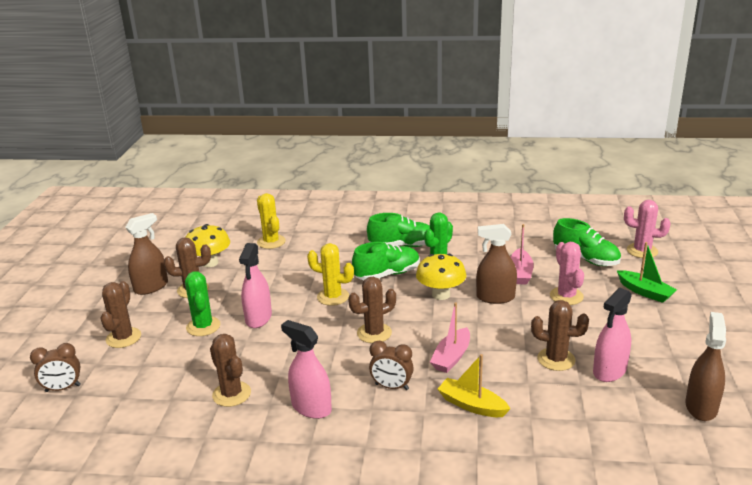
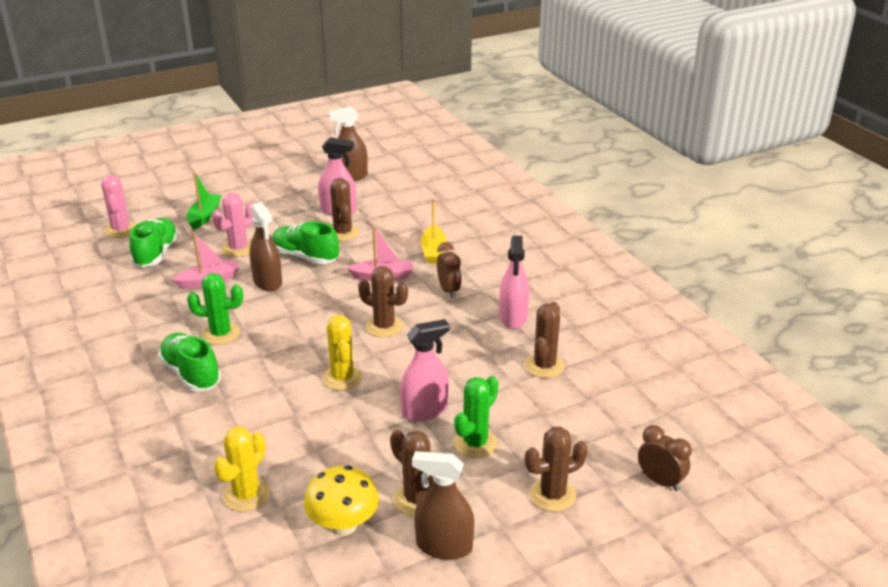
camera: 125 degrees left, 5 degrees up
green shoe [352,242,420,280] -> green shoe moved to [272,221,339,264]
yellow mushroom [416,254,466,300] -> none

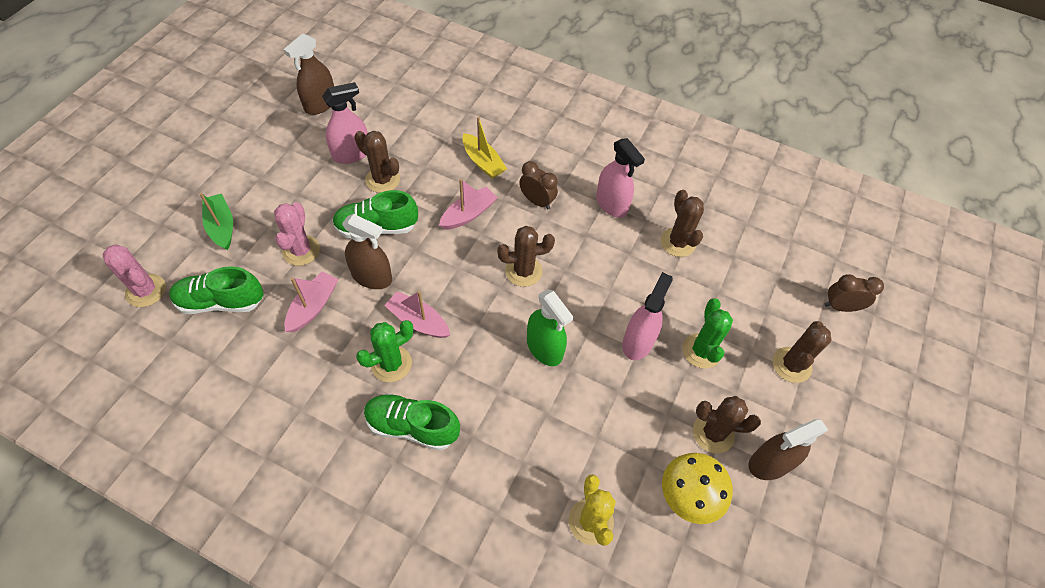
camera: 40 degrees left, 25 degrees up
green shoe [129,218,179,267] -> green shoe turned 60 degrees counterclockwise [169,266,264,314]
yellow cactus [322,315,363,390] -> green spray bottle [527,289,573,366]
none -> pink boat [384,291,450,338]

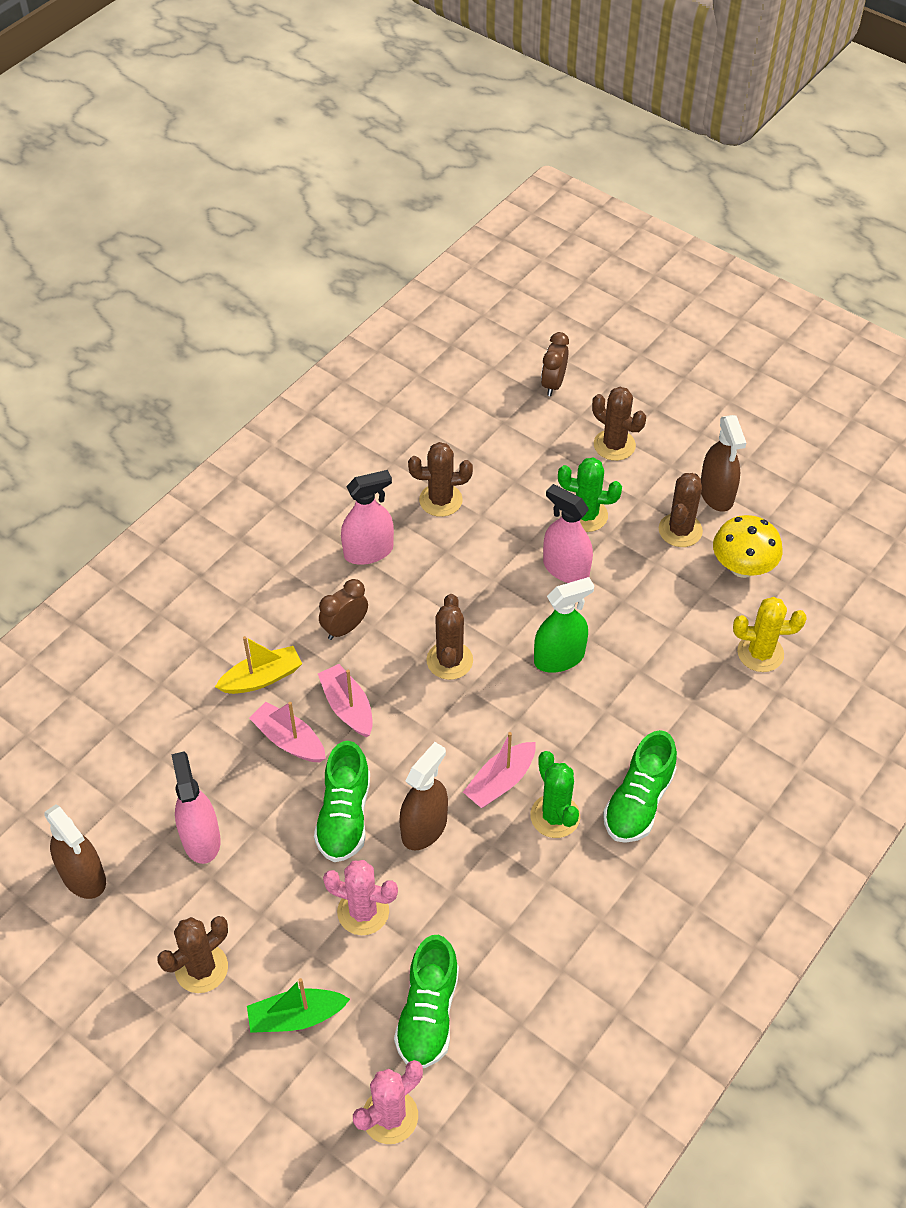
camera: 75 degrees left, 5 degrees down
pink boat [284,271,338,332] -> pink boat moved to [249,702,326,762]
brown cactus [355,131,400,193] -> brown cactus moved to [157,916,228,993]

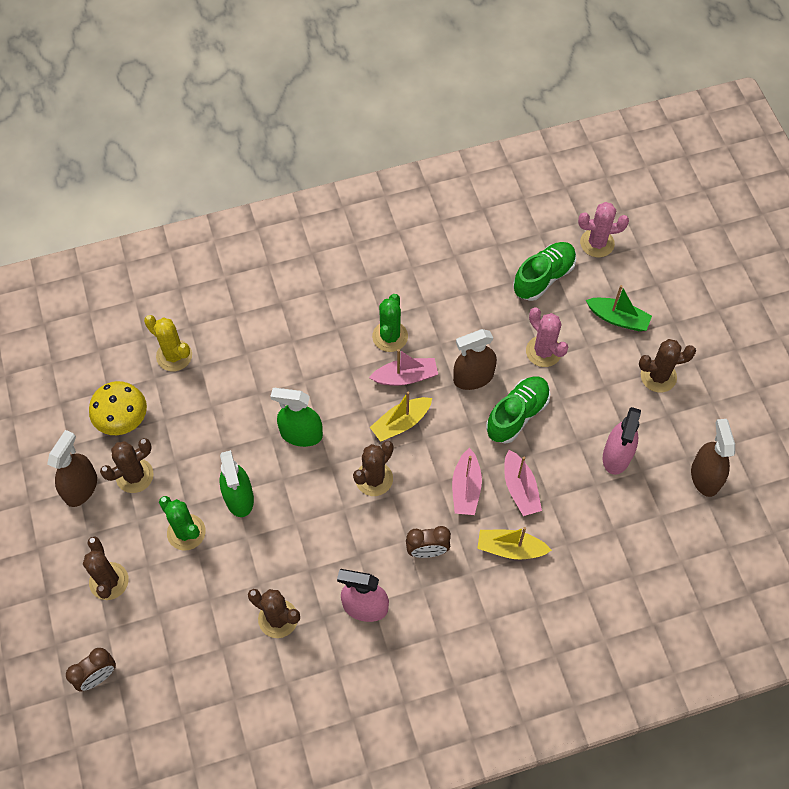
camera: 145 degrees left, 10 degrees up
pink spray bottle [543,484,593,583] -> green spray bottle [220,450,254,517]
green shoe [603,730,677,843] -> none
none -> yellow boat [370,392,432,442]

